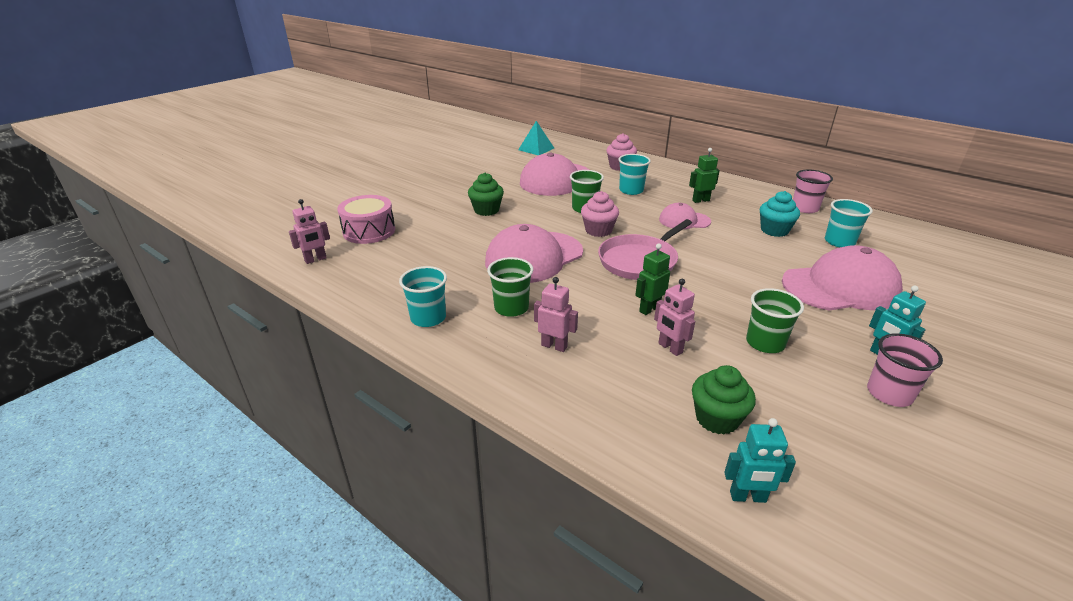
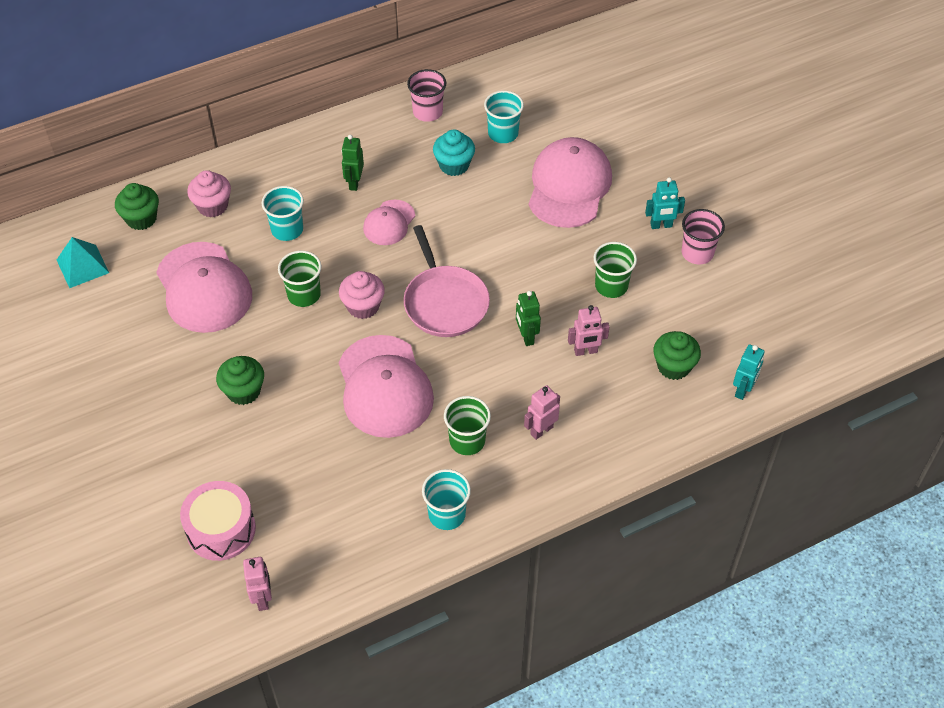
camera: 65 degrees left, 20 degrees up
none -> green cupcake [115,183,159,230]

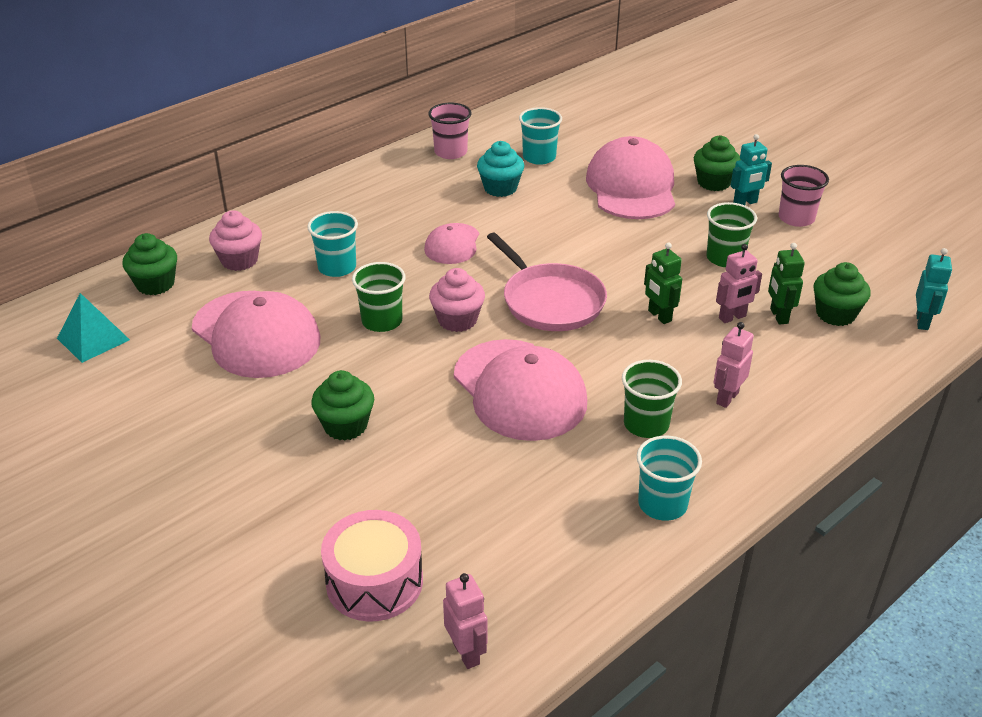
camera: 15 degrees left, 15 degrees down
green robot [341,135,364,191] -> green robot moved to [768,243,805,324]
none -> green cupcake [694,135,741,191]

